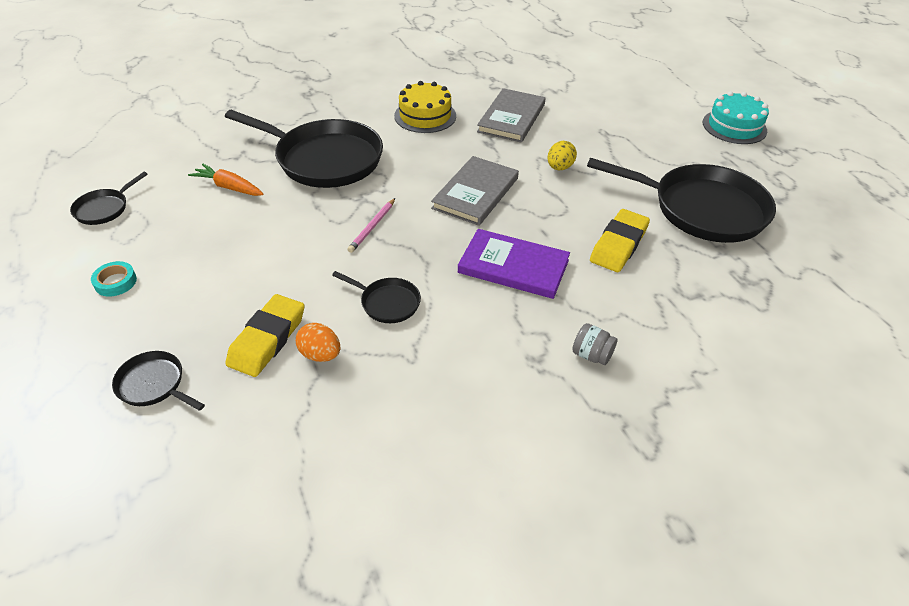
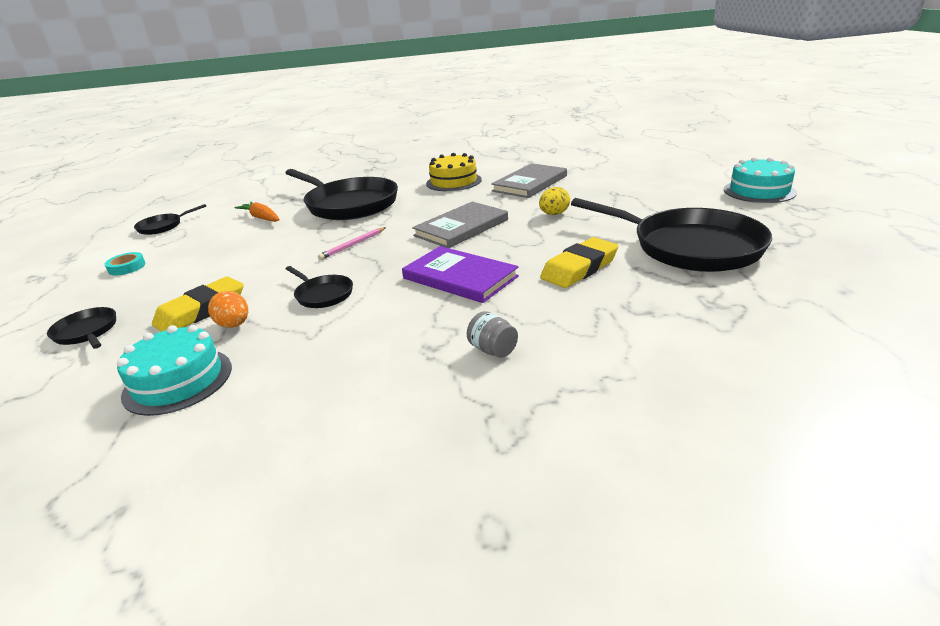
camera: 20 degrees right, 15 degrees down
none -> turquoise cake [117,325,232,416]

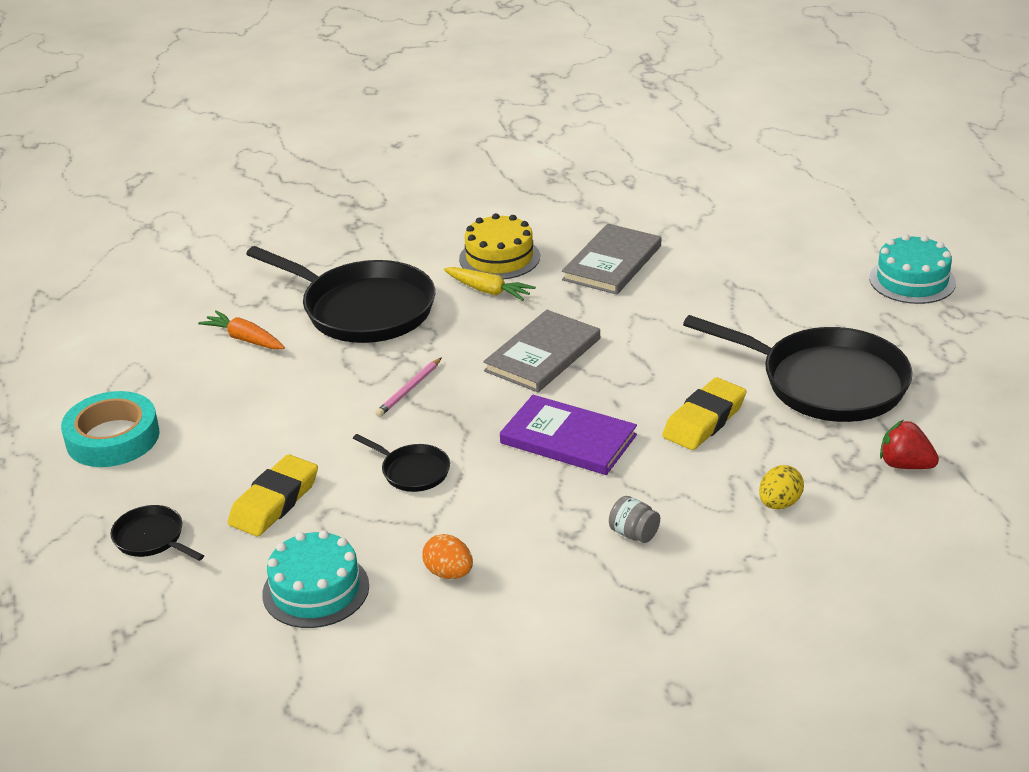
camera: 10 degrees left, 5 degrees up
turquoise tape [105,252,146,275] -> turquoise tape [61,391,160,467], size x2.05
black pan [134,204,206,235] -> none
orange egg [208,291,248,328] -> orange egg moved to [422,534,473,579]
yellow egg [539,187,570,215] -> yellow egg moved to [759,465,804,509]
none -> yellow carrot [444,267,536,301]
none -> red strawberry [880,420,939,469]

